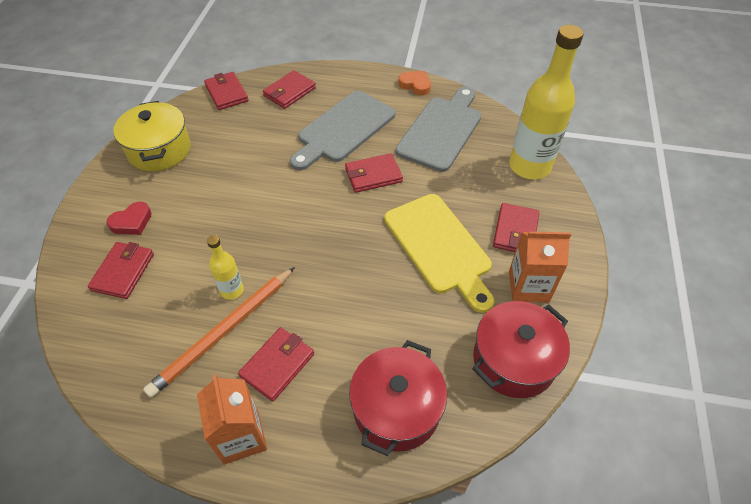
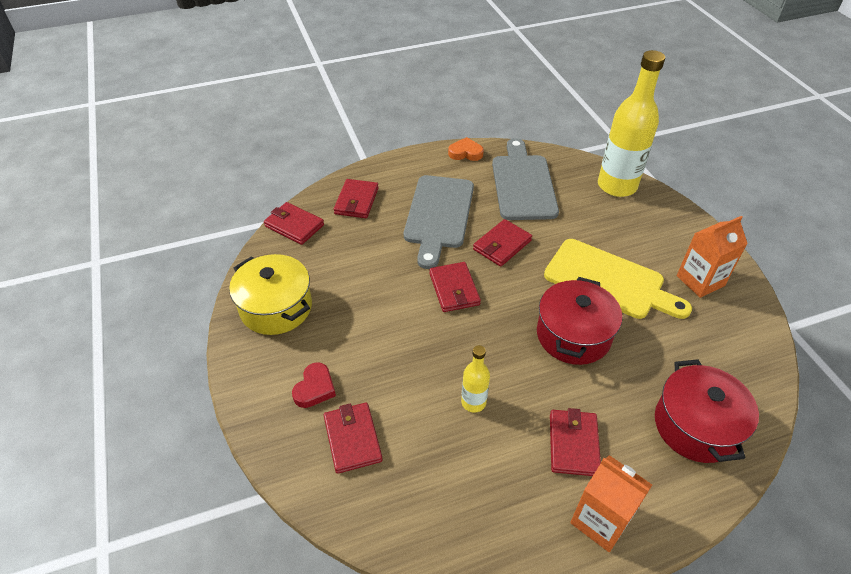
camera: 30 degrees left, 5 degrees down
orange pencil [143,267,295,398] -> none
red pot [472,301,570,398] -> red pot moved to [537,277,622,365]
red wallet [493,203,539,252] -> red wallet moved to [429,262,481,312]

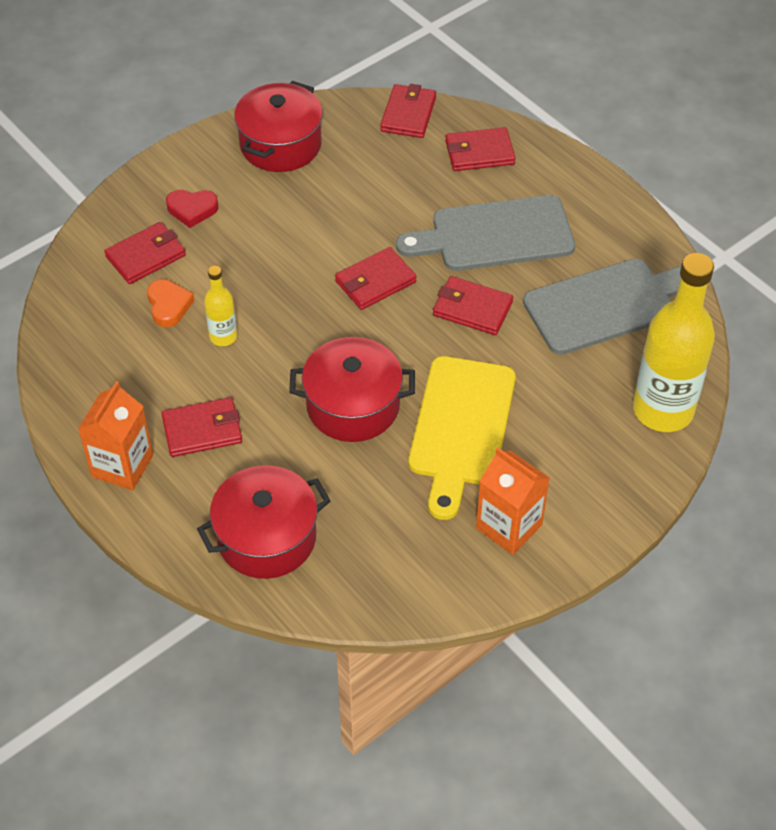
camera: 70 degrees right, 5 degrees up
yellow pot [229,254,312,335] -> red pot [234,81,323,172]
orange heart [448,137,484,161] -> orange heart moved to [147,279,194,327]

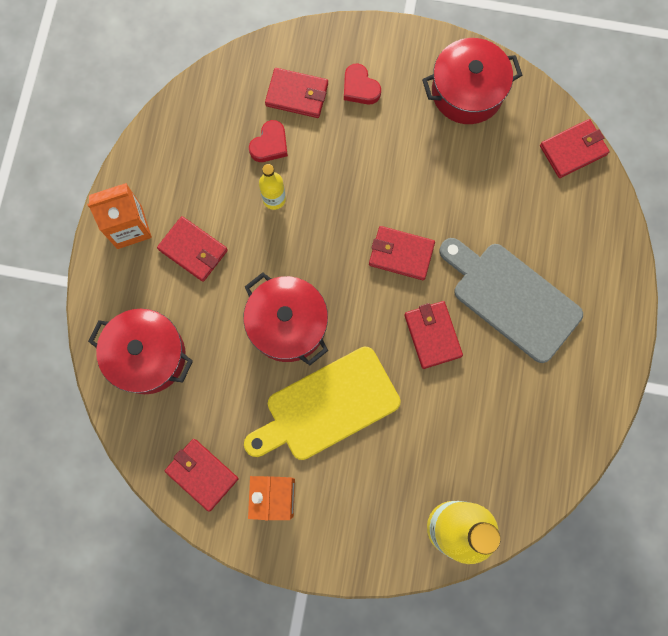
camera: 50 degrees right, 25 degrees up
orange heart [147,279,194,327] -> red heart [249,120,288,162]
red wallet [445,127,516,171] -> red wallet moved to [165,439,238,512]
grey cutting board [523,259,681,355] -> none

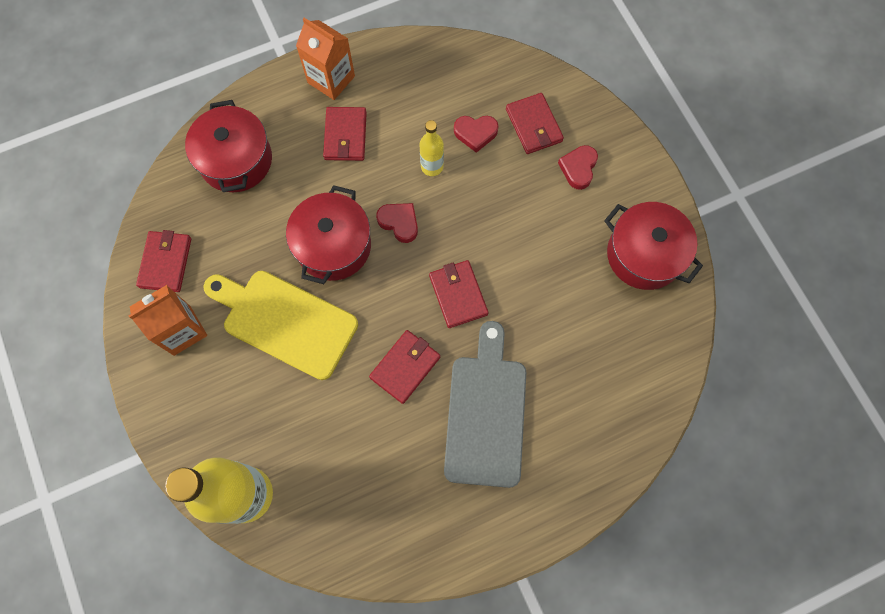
camera: 55 degrees right, 5 degrees down
red wallet [540,119,609,178] -> none
none -> red heart [376,203,418,243]

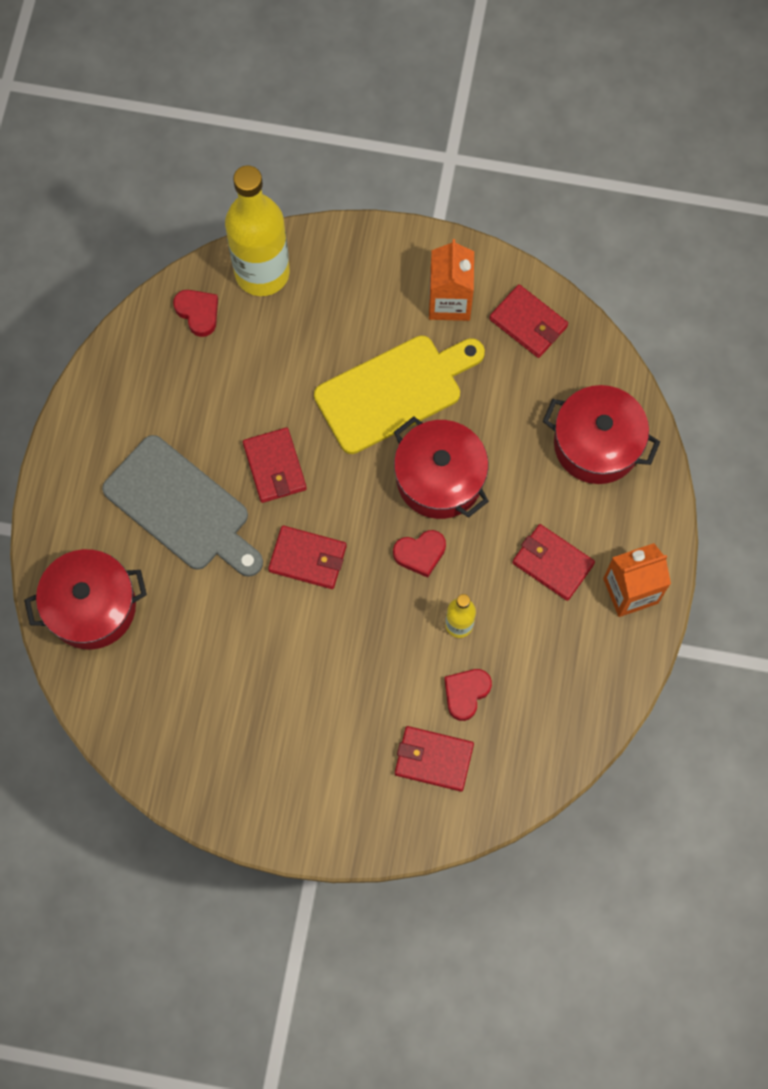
camera: 125 degrees right, 0 degrees up
red heart [558,145,598,190] -> red heart moved to [173,290,218,337]
red pot [604,202,703,290] -> red pot moved to [24,549,147,650]

